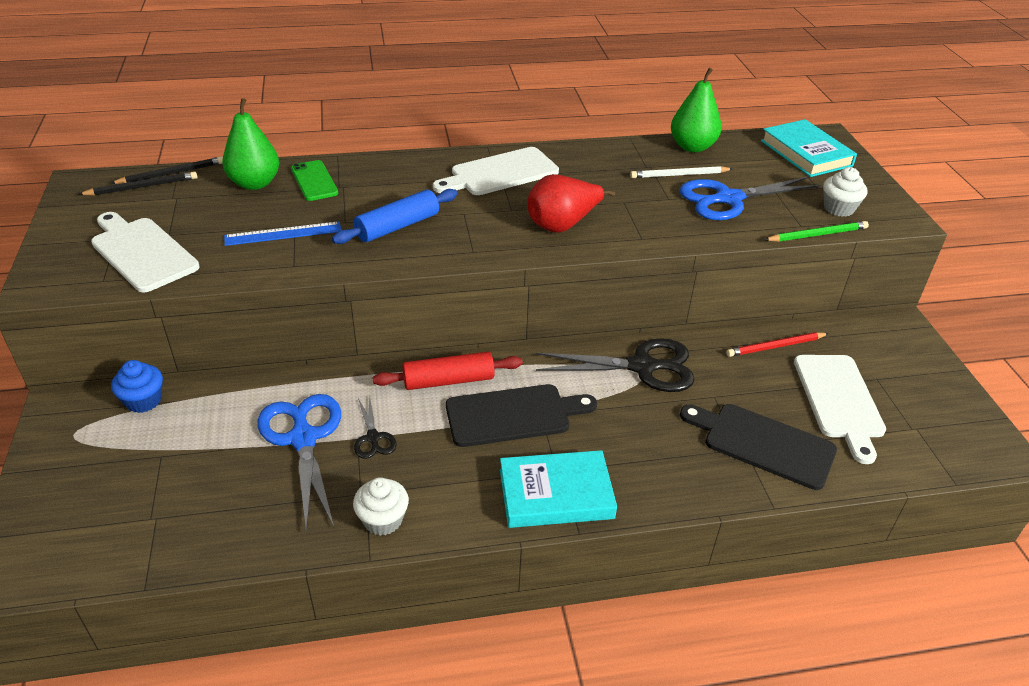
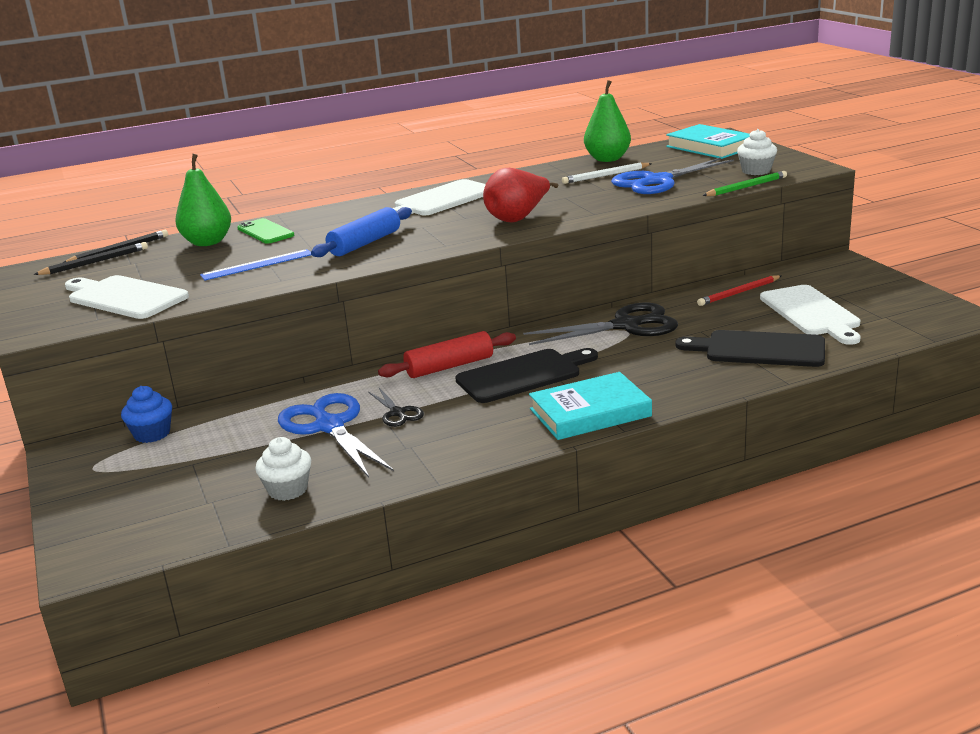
camera: 10 degrees left, 15 degrees down
white cupcake [353,477,409,536] -> white cupcake moved to [255,437,311,501]

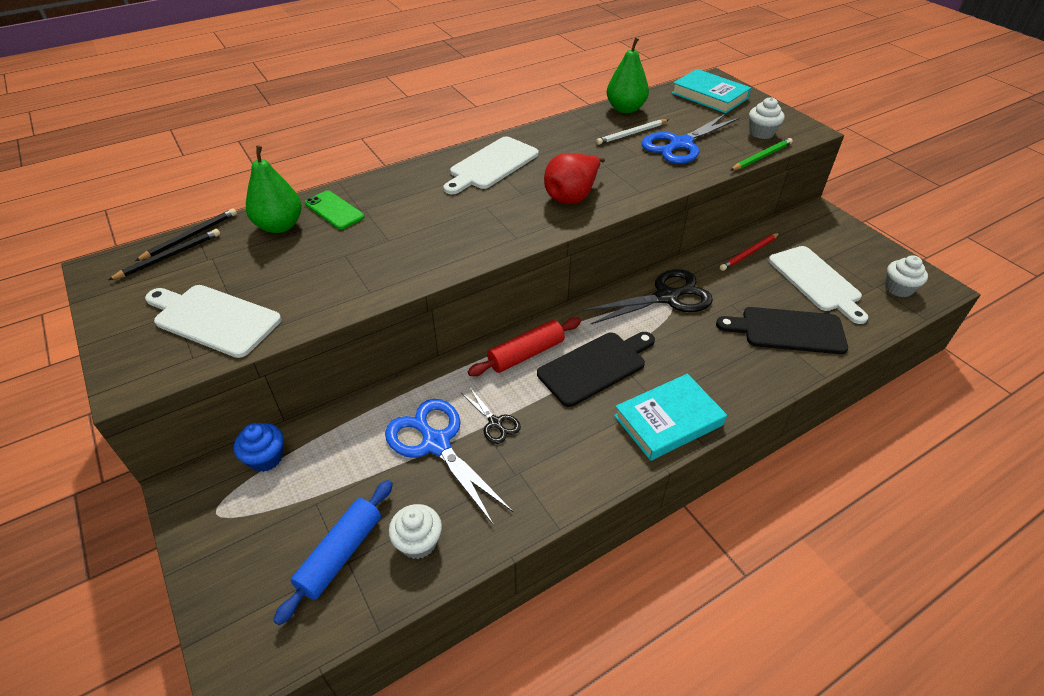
camera: 10 degrees left, 20 degrees up
blue ruler [200,249,311,280] -> none
blue rolling pin [311,207,412,257] -> blue rolling pin moved to [273,480,393,625]
none -> white cupcake [885,255,928,297]

